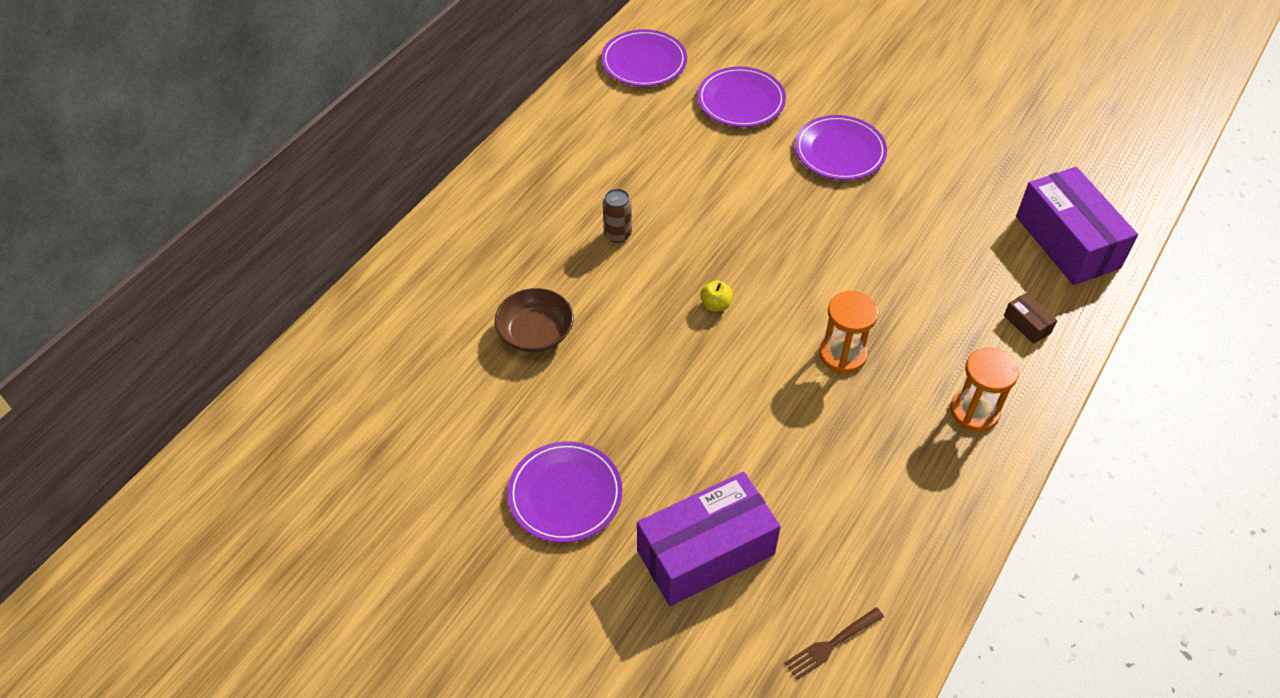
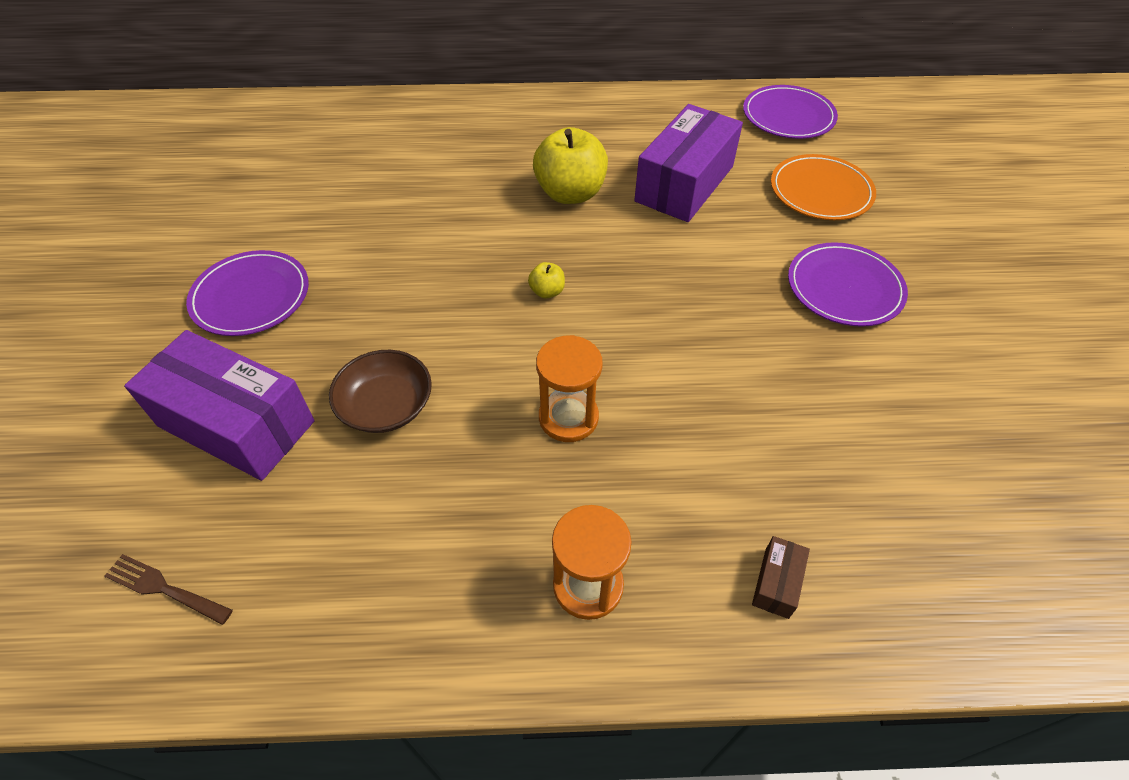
camera: 55 degrees right, 0 degrees up
brown bowl [495,288,573,352] -> brown bowl moved to [329,350,432,433]
brown can [603,189,632,243] -> yellow apple [533,127,608,204]
purple plate [697,67,786,127] -> orange plate [771,154,876,220]
purple box [1016,167,1138,285] -> purple box moved to [634,104,743,222]

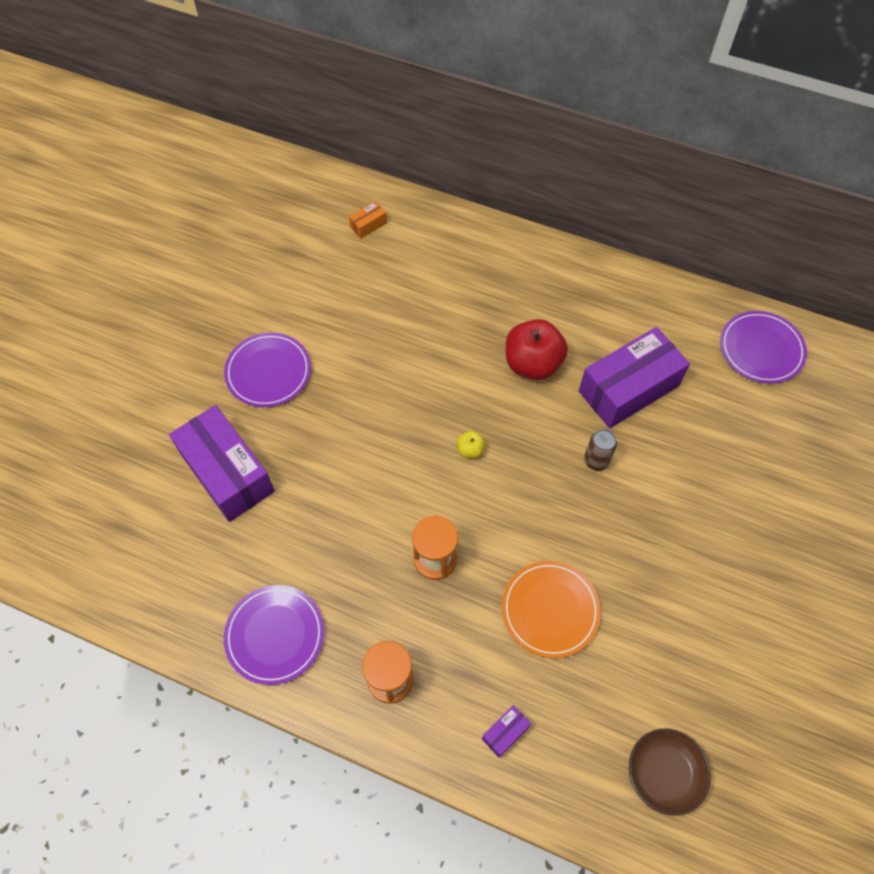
camera: 25 degrees right, 10 degrees up
brown fork [104,554,233,625] -> none
brown bowl [329,350,432,433] -> brown bowl moved to [629,729,711,815]
yellow apple [533,127,608,204] -> red apple [506,319,568,380]
brown box [752,536,810,619] -> purple box [482,705,531,758]
orange plate [771,154,876,220] -> orange plate moved to [502,561,601,658]
purple plate [788,242,908,327] -> purple plate moved to [224,585,324,685]
none -> orange box [349,201,387,238]
none -> brown can [584,429,617,471]

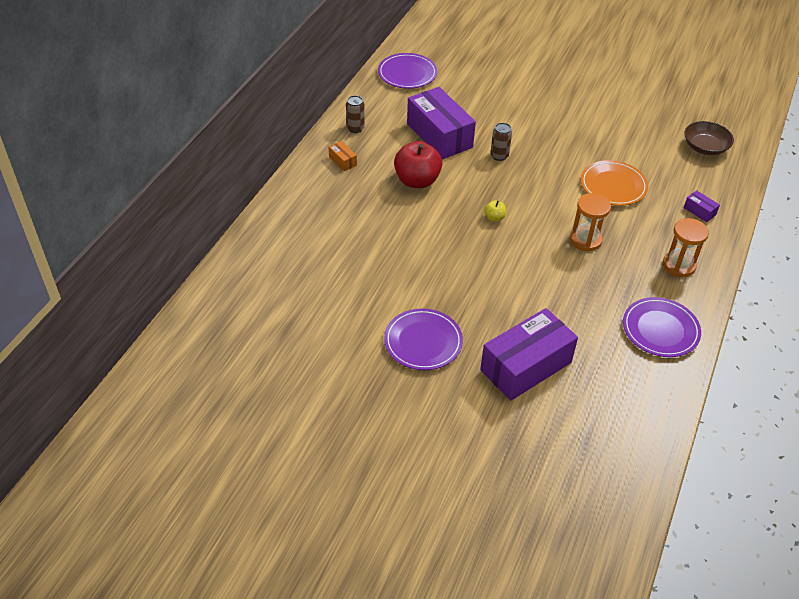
camera: 90 degrees left, 15 degrees down
orange box [349,201,387,238] -> orange box moved to [329,141,357,171]
none -> brown can [346,95,365,133]

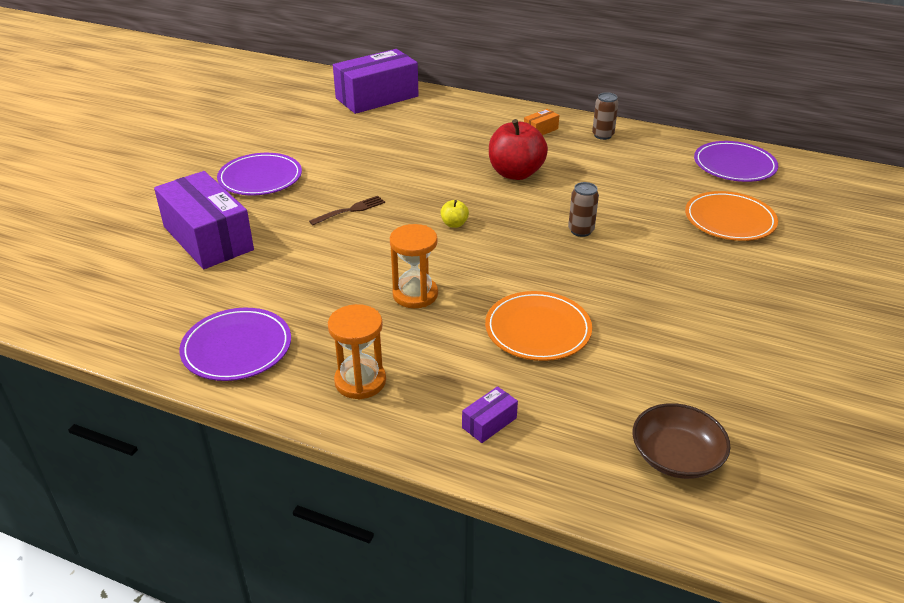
camera: 90 degrees right, 10 degrees down
purple box [407,87,476,159] -> purple box moved to [333,49,419,114]
none -> brown fork [309,196,385,225]
none -> orange plate [685,191,778,241]

